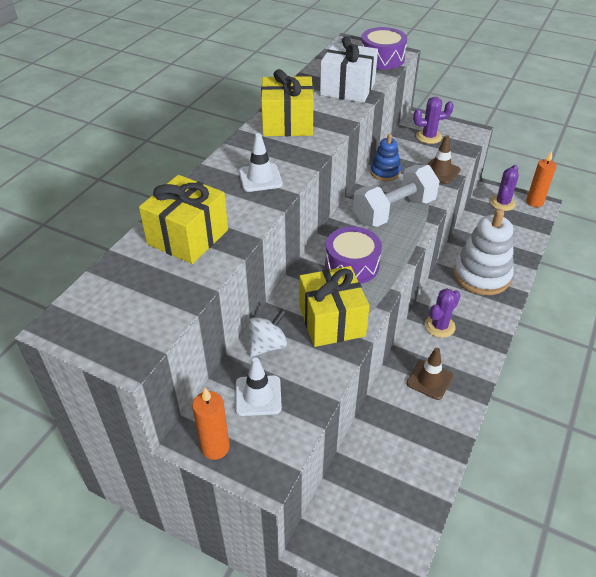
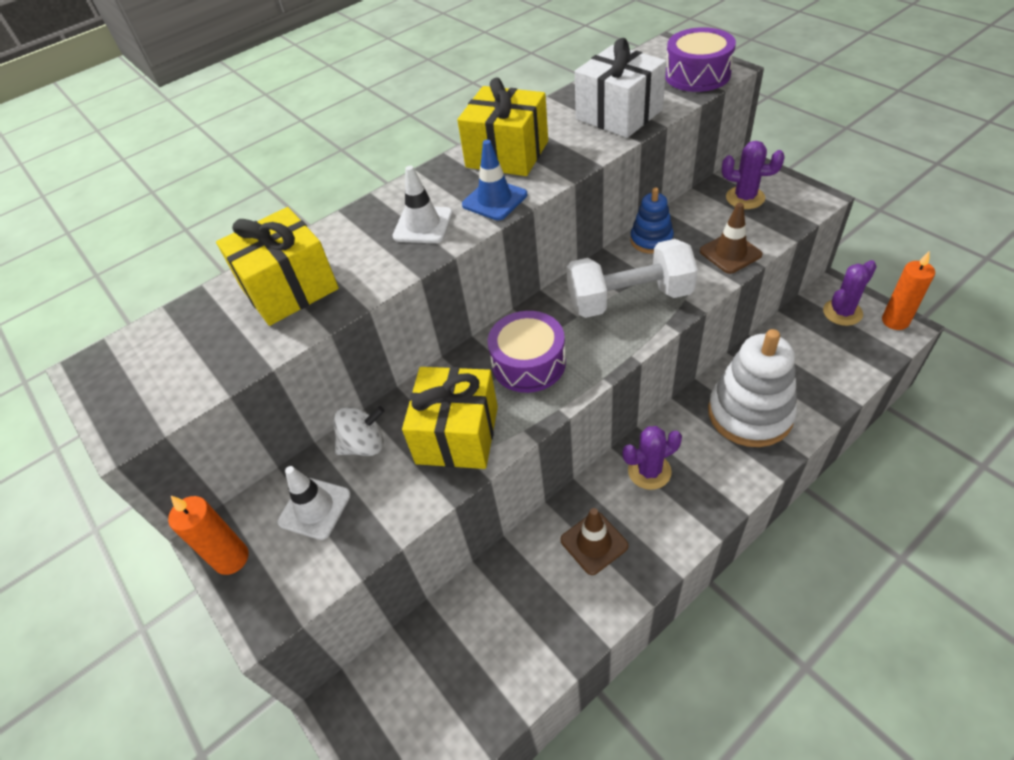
camera: 30 degrees right, 5 degrees up
none -> blue traffic cone [462,140,527,221]

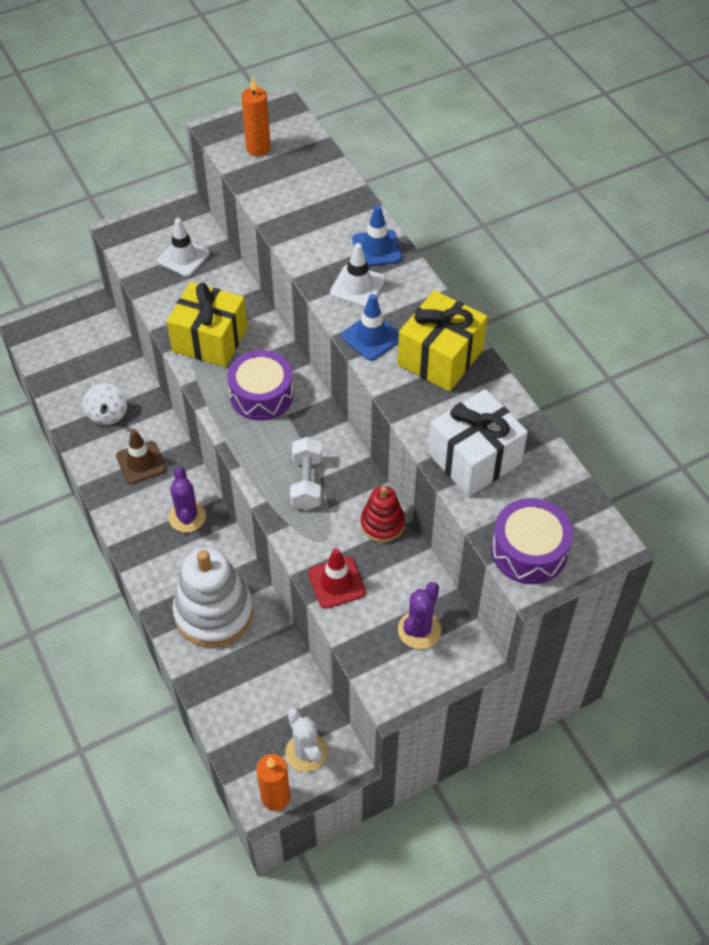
camera: 95 degrees right, 5 degrees up
orange candle [168,496,249,575] -> orange candle moved to [241,76,271,156]
yellow gift [216,207,339,326] -> none
white spinning top [333,406,385,456] -> white spinning top moved to [83,383,127,425]
white dumbbell [567,239,698,318] -> white dumbbell [290,437,322,510], size x0.62
blue stacking toy [630,188,674,254] -> red stacking toy [361,486,405,542]
brown traffic cone [700,203,763,274] -> red traffic cone [308,548,366,609]
purple cactus [823,260,877,326] -> white cactus [285,707,328,772]
none -> blue traffic cone [352,205,402,267]

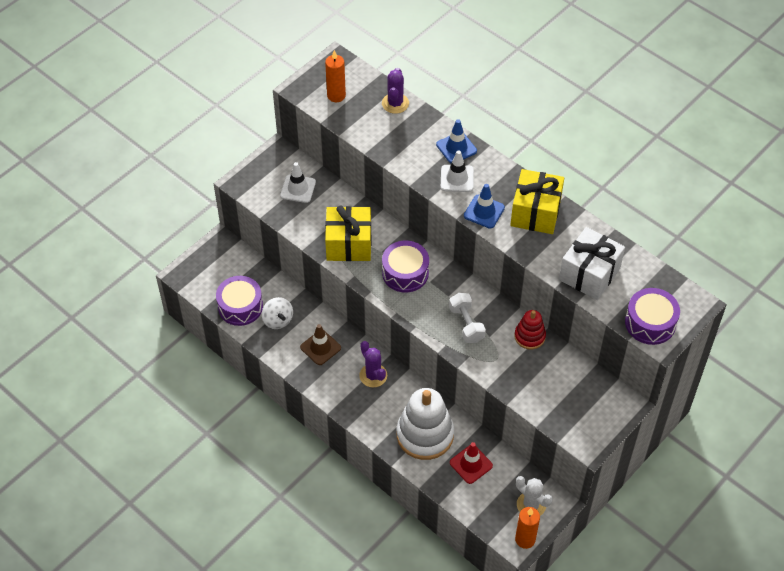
camera: 20 degrees left, 0 degrees up
red traffic cone [308,548,366,609] -> red traffic cone moved to [450,442,493,484]
purple cactus [398,582,441,649] -> purple cactus moved to [382,68,409,114]
none -> purple drum [216,276,263,326]

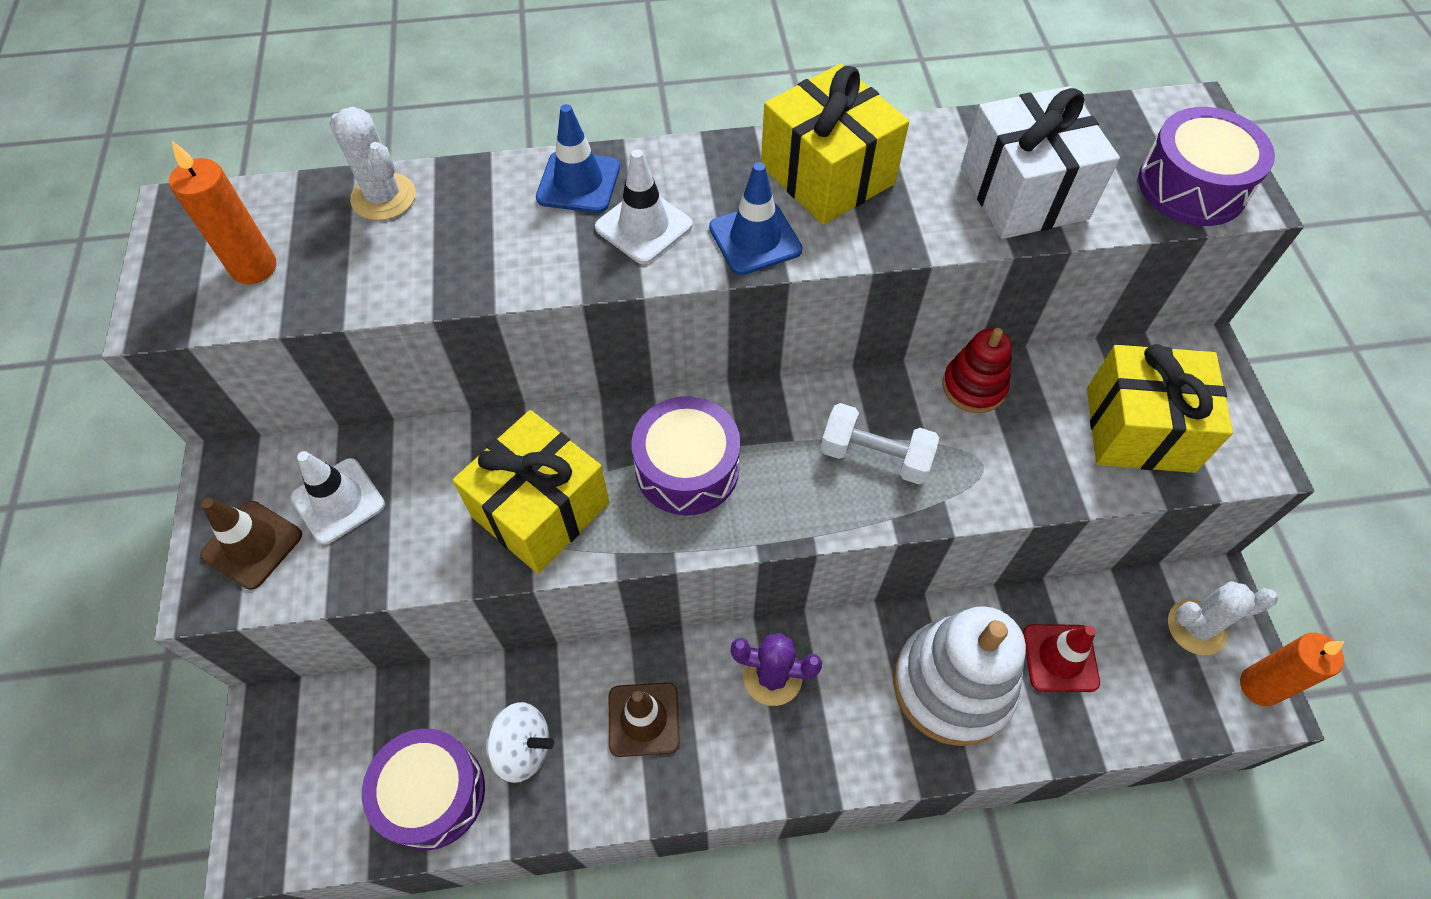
camera: 50 degrees left, 5 degrees up
purple cactus [382,68,409,114] -> white cactus [330,107,416,221]
none -> brown traffic cone [200,498,302,590]
none -> yellow gift [1087,344,1233,473]

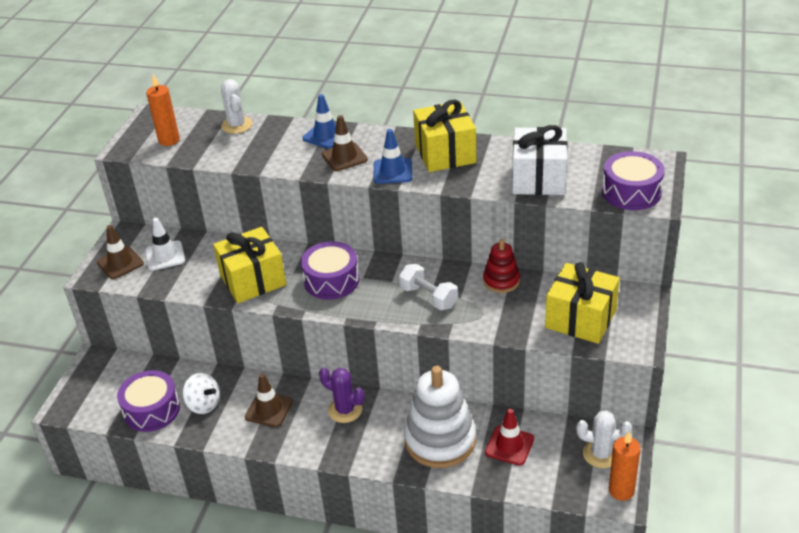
camera: 25 degrees right, 20 degrees down
white traffic cone [595,149,693,264] -> brown traffic cone [322,115,368,171]

